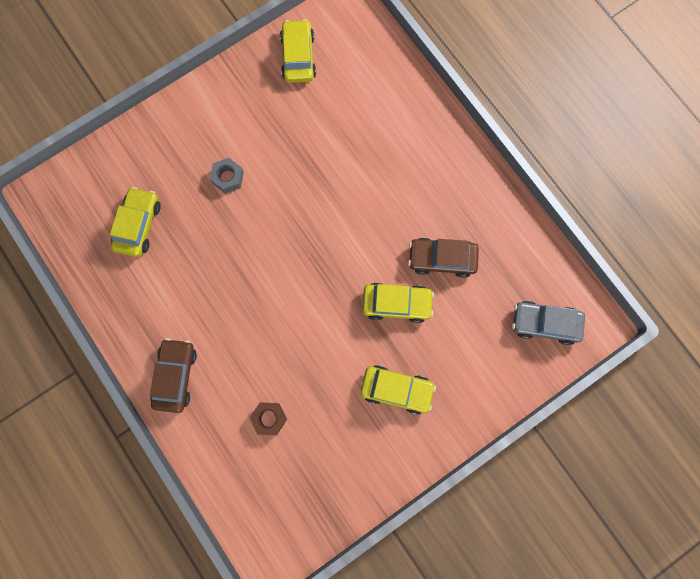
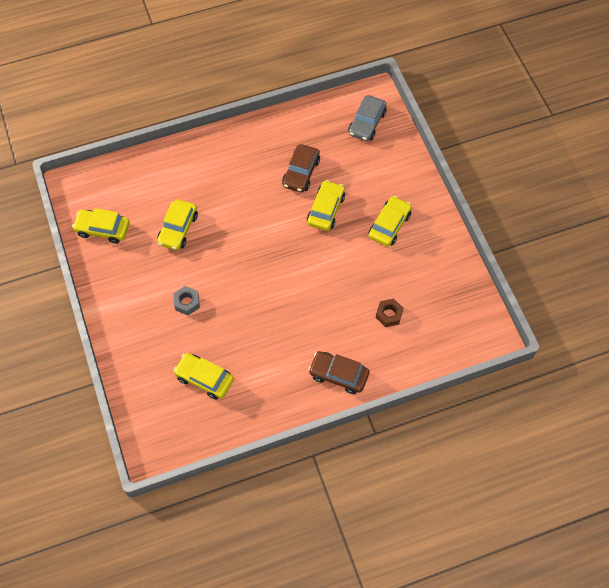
camera: 75 degrees left, 15 degrees down
none -> yellow car [157,199,198,250]

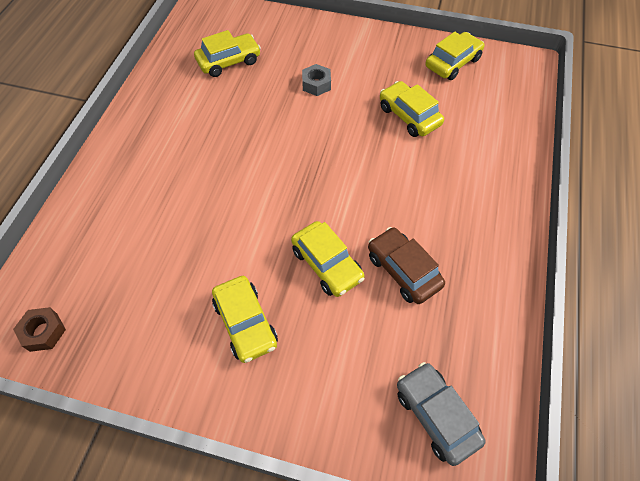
camera: 125 degrees right, 5 degrees down
brown car [308,351,369,394] -> none
brown nut [376,299,404,327] -> brown nut moved to [13,307,66,352]

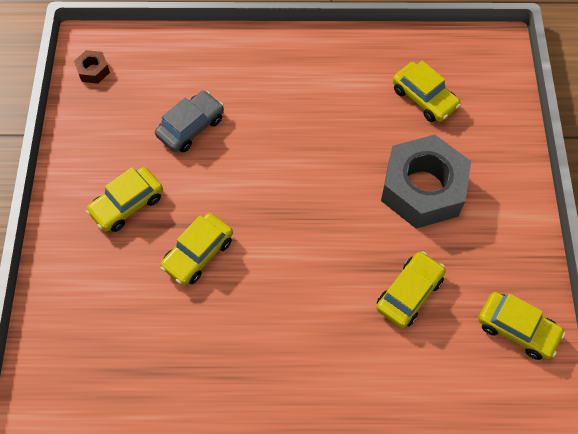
camera: 75 degrees right, 5 degrees up
grey nut [302,64,331,96] -> grey nut [381,135,471,229], size x2.43
brown car [368,227,445,304] -> none
grey car [397,362,486,466] -> grey car moved to [155,91,224,152]

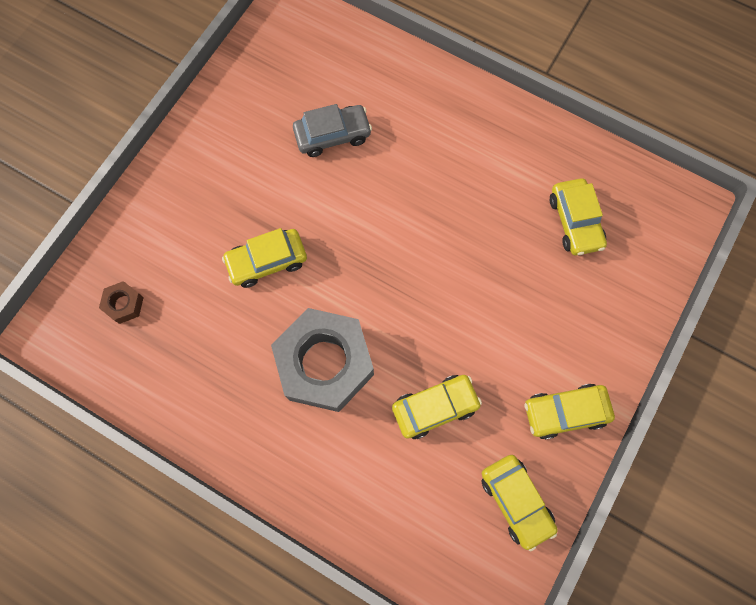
camera: 30 degrees right, 10 degrees up
brown nut [74,50,110,84] -> brown nut moved to [99,281,144,324]
yellow car [86,167,163,232] -> yellow car moved to [524,384,615,440]
grey nut [381,135,471,229] -> grey nut moved to [271,308,374,412]

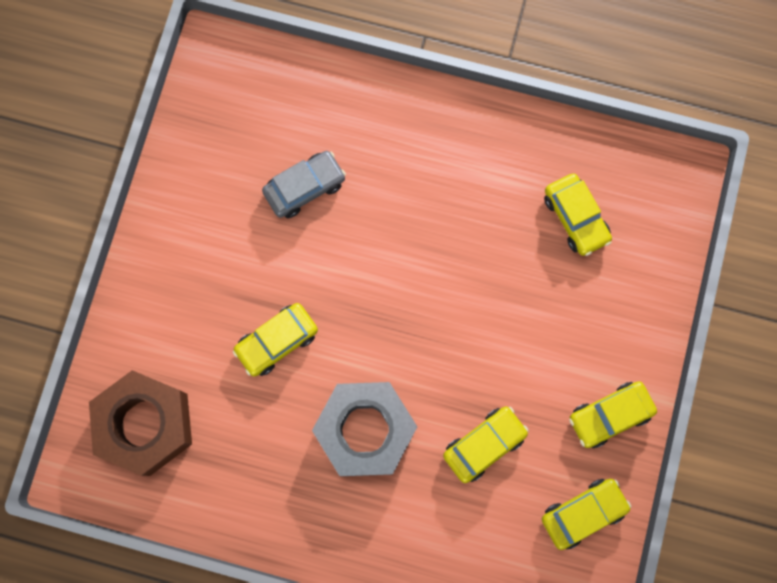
camera: 15 degrees left, 5 degrees up
brown nut [99,281,144,324] -> brown nut [89,370,192,476], size x2.43
yellow car [481,455,558,551] -> yellow car turned 75 degrees counterclockwise [542,479,631,550]

